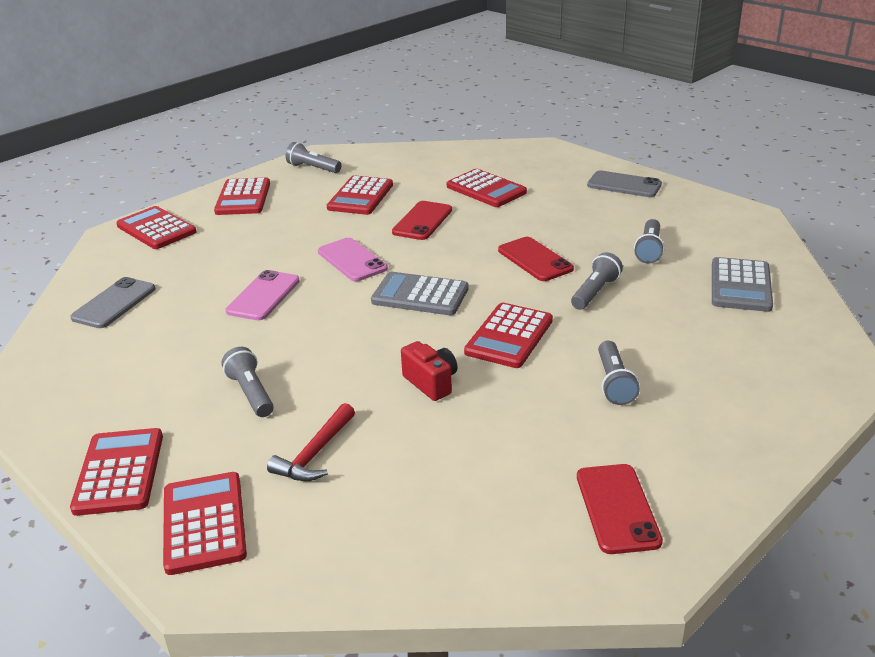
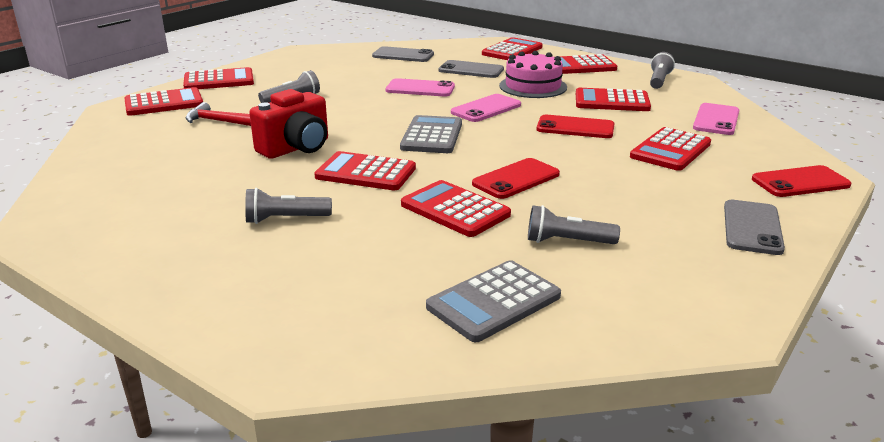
camera: 80 degrees right, 5 degrees down
red camera [401,341,457,401] -> red camera [249,89,328,159], size x1.57
grey flashlight [571,252,623,310] -> red calculator [401,180,511,237]
red phone [577,464,663,554] -> red phone moved to [752,165,851,197]
grey calculator [712,257,773,312] -> grey calculator turned 45 degrees counterclockwise [426,260,561,342]
none -> grey phone [439,60,504,78]
none -> pink cake [499,51,567,98]
none -> pink phone [693,103,739,135]

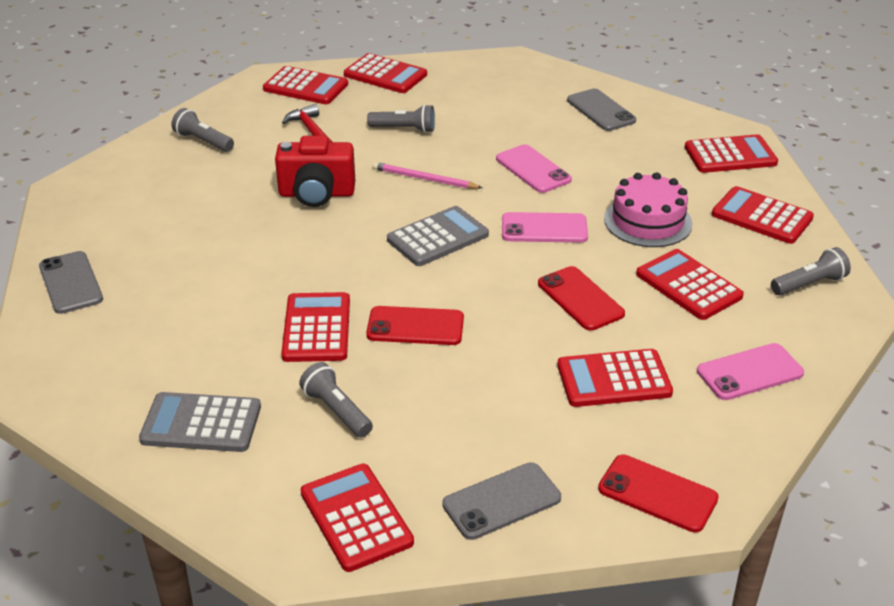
camera: 45 degrees right, 10 degrees up
grey flashlight [245,188,332,224] -> grey flashlight moved to [172,108,234,152]
red calculator [314,151,416,190] -> red calculator moved to [301,463,414,572]
grey phone [439,60,504,78] -> grey phone moved to [39,251,103,314]
none -> pink pencil [372,162,482,189]

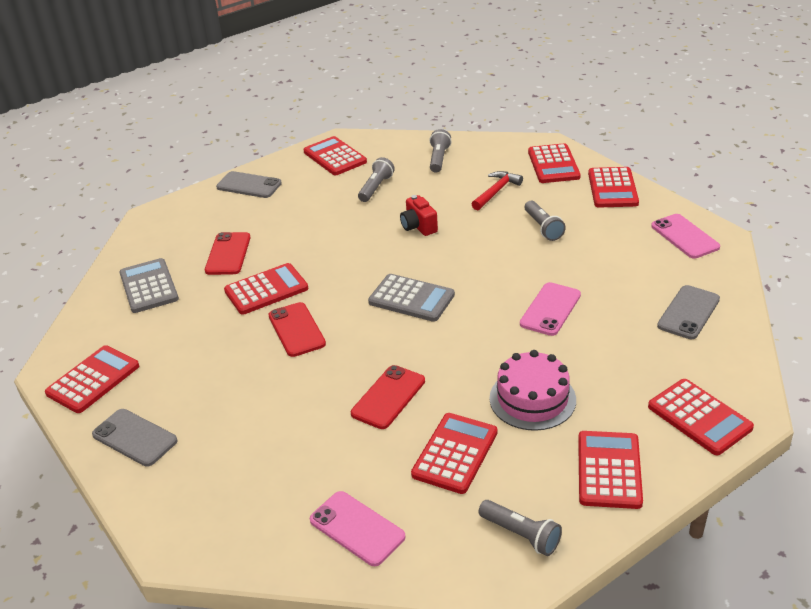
camera: 65 degrees right, 0 degrees up
grey phone [39,251,103,314] -> grey phone turned 75 degrees clockwise [216,171,282,198]
red camera [275,136,355,207] -> red camera [400,195,438,236], size x0.64
grey flashlight [299,362,373,438] -> grey flashlight moved to [358,157,395,202]
pink pencil [372,162,482,189] -> none
pink phone [502,212,588,243] -> pink phone moved to [651,214,720,259]
red calculator [557,349,673,407] -> red calculator moved to [303,136,367,175]
red phone [598,455,719,533] -> red phone moved to [205,232,251,275]

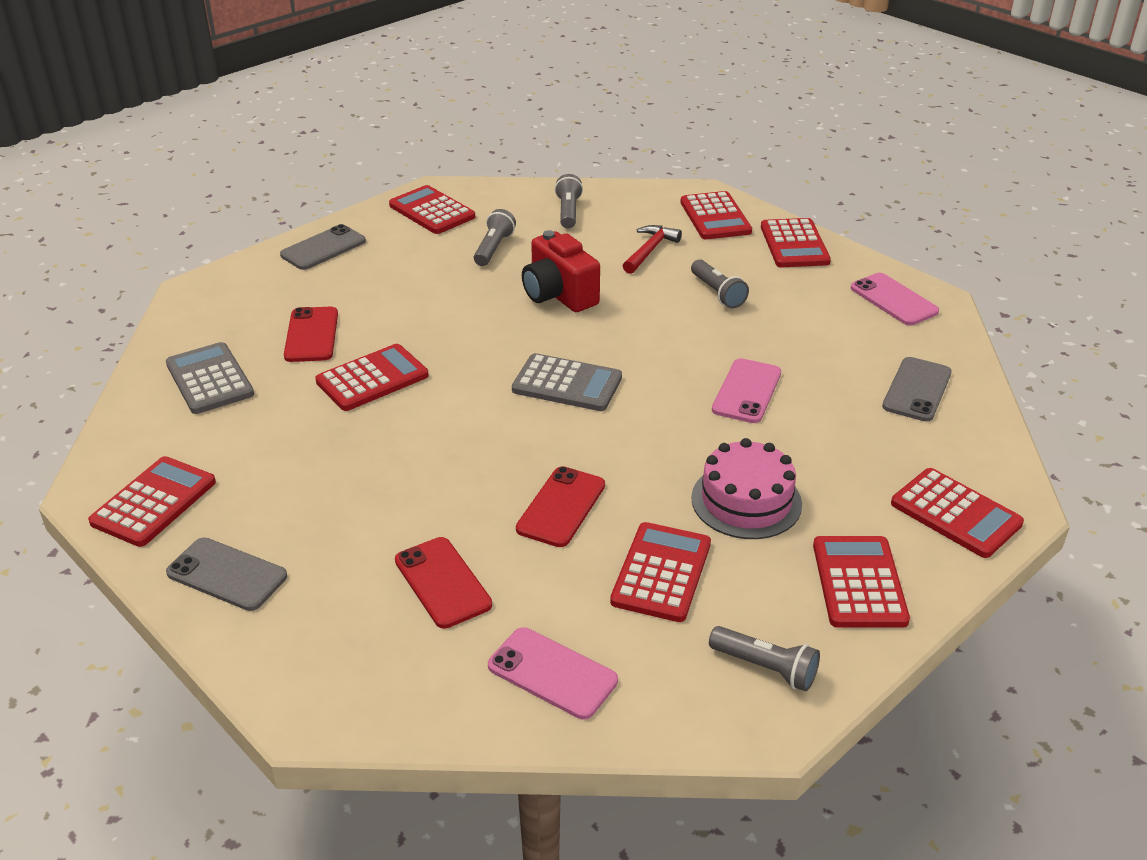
camera: 10 degrees left, 0 degrees up
grey phone [216,171,282,198] -> grey phone turned 60 degrees counterclockwise [280,224,366,270]
red phone [268,302,326,357] -> red phone moved to [395,537,492,629]
red camera [400,195,438,236] -> red camera [522,230,600,312], size x1.57

